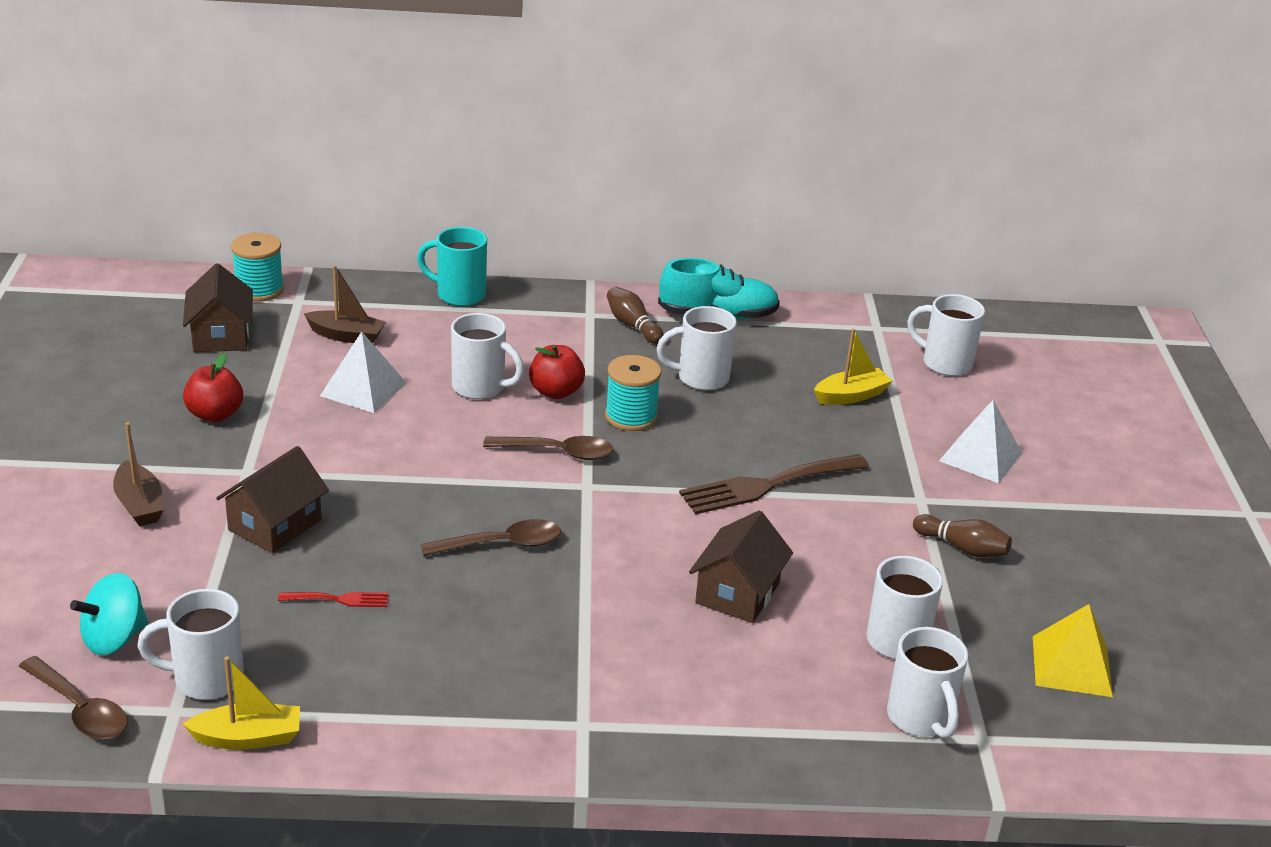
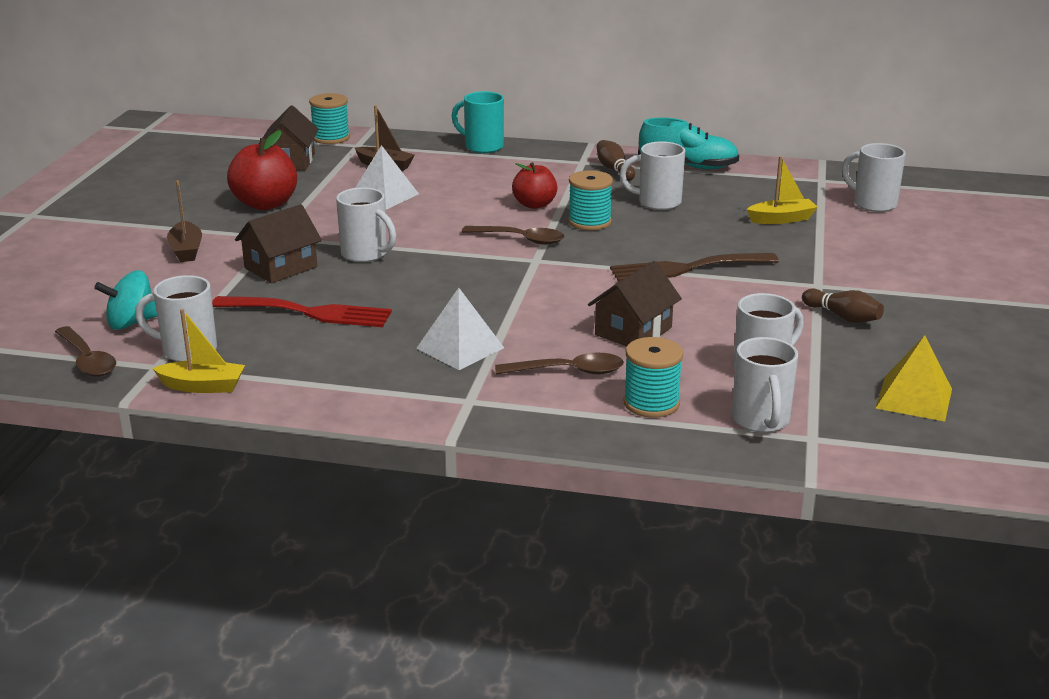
camera: 15 degrees right, 5 degrees down
red apple [183,353,243,422] -> red apple [227,130,297,210], size x1.52
red fork [278,592,388,607] -> red fork [212,296,392,327], size x2.09
brown spoon [421,519,561,556] -> brown spoon moved to [495,352,624,374]
white mug [451,313,524,399] -> white mug moved to [336,187,396,262]
white pyramid [939,400,1022,483] -> white pyramid moved to [416,288,504,370]
none -> turquoise spool [624,337,683,418]

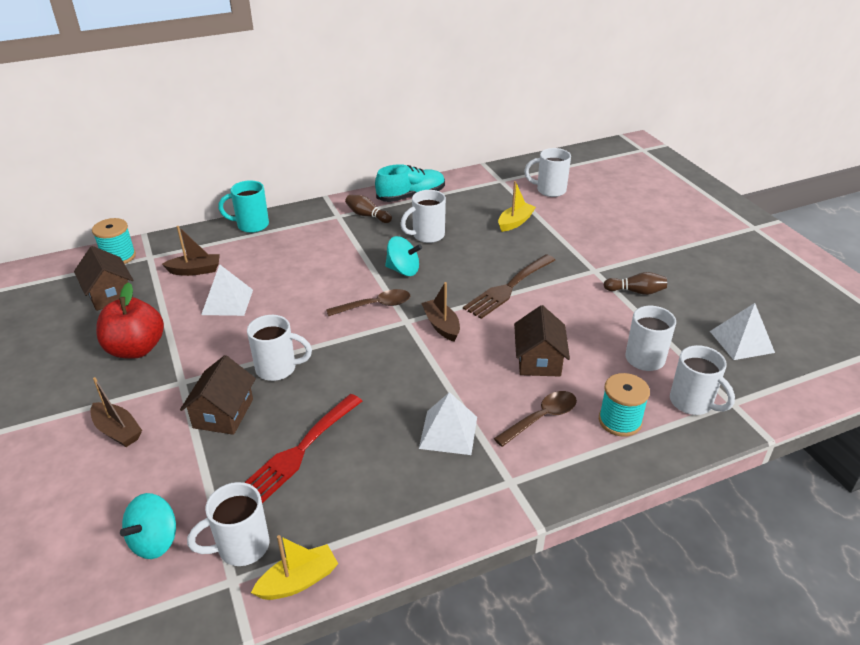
camera: 35 degrees left, 10 degrees up
brown spoon [55,326,116,377] -> none
red fork [212,296,392,327] -> red fork turned 150 degrees clockwise [244,394,362,503]
red apple [512,162,557,209] -> none
turquoise spool [568,170,613,231] -> turquoise spinning top [385,236,422,276]
yellow pyramid [876,335,952,422] -> white pyramid [710,303,775,360]
none -> brown boat [421,282,460,342]

